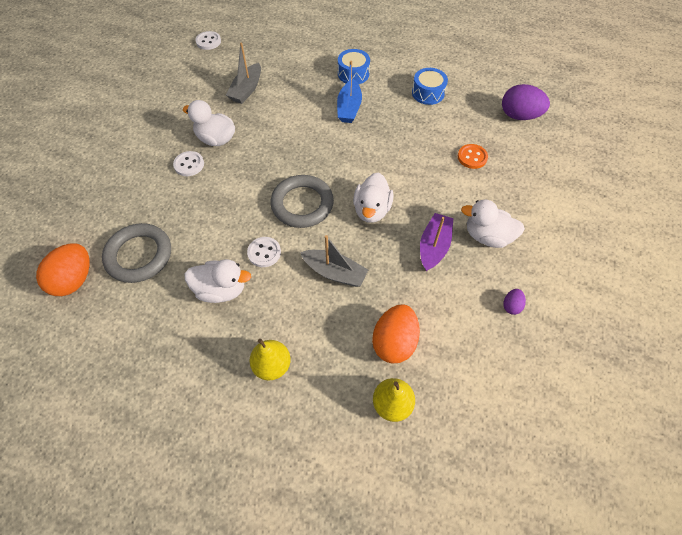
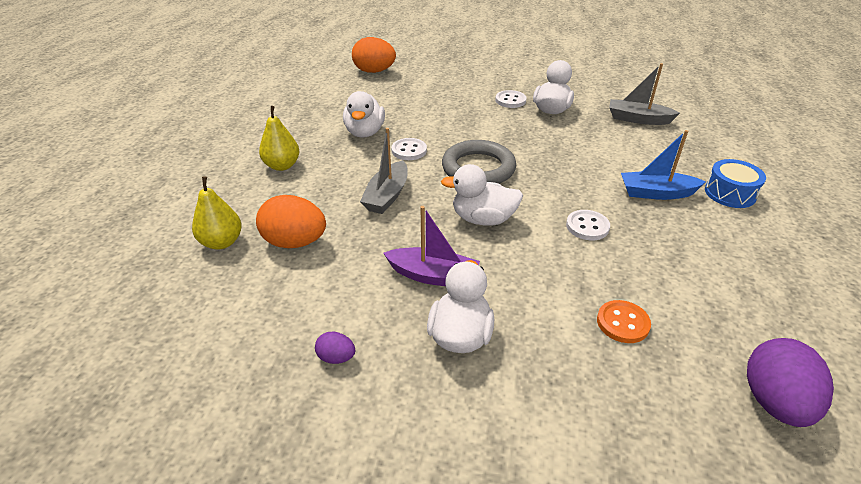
camera: 85 degrees right, 20 degrees down
grey ring [102,223,171,283] -> none
white button [195,31,221,50] -> white button moved to [566,210,610,240]
blue drum [412,68,448,105] -> none

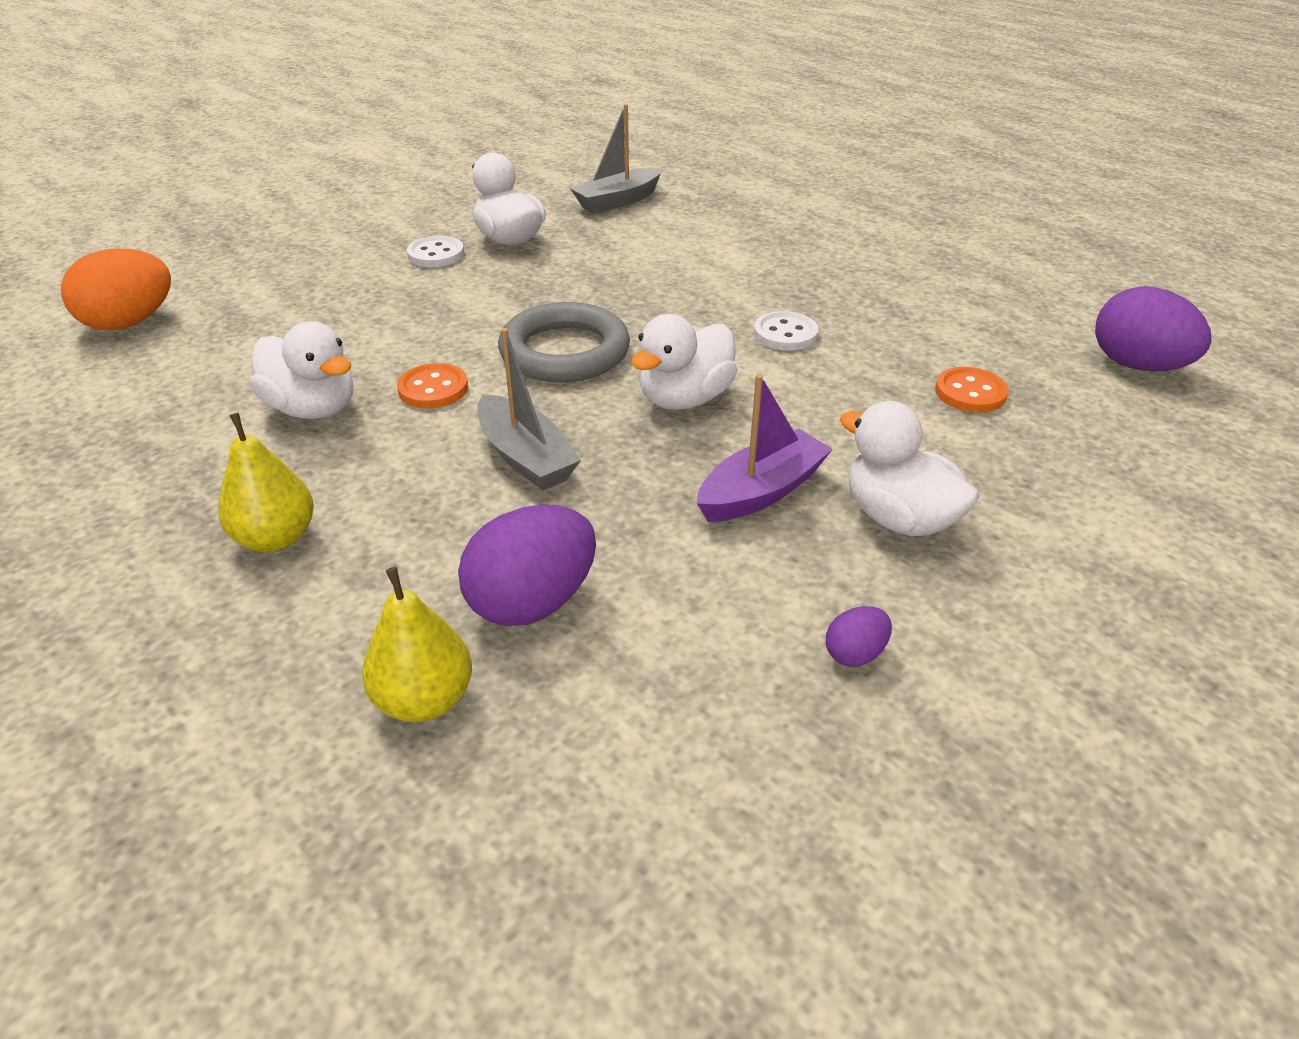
camera: 55 degrees left, 0 degrees up
orange egg [256,195,326,248] -> purple egg [458,505,596,626]
white button [391,138,427,160] -> orange button [397,363,468,408]
blue boat [621,130,706,200] -> none
blue drum [705,159,766,208] -> none

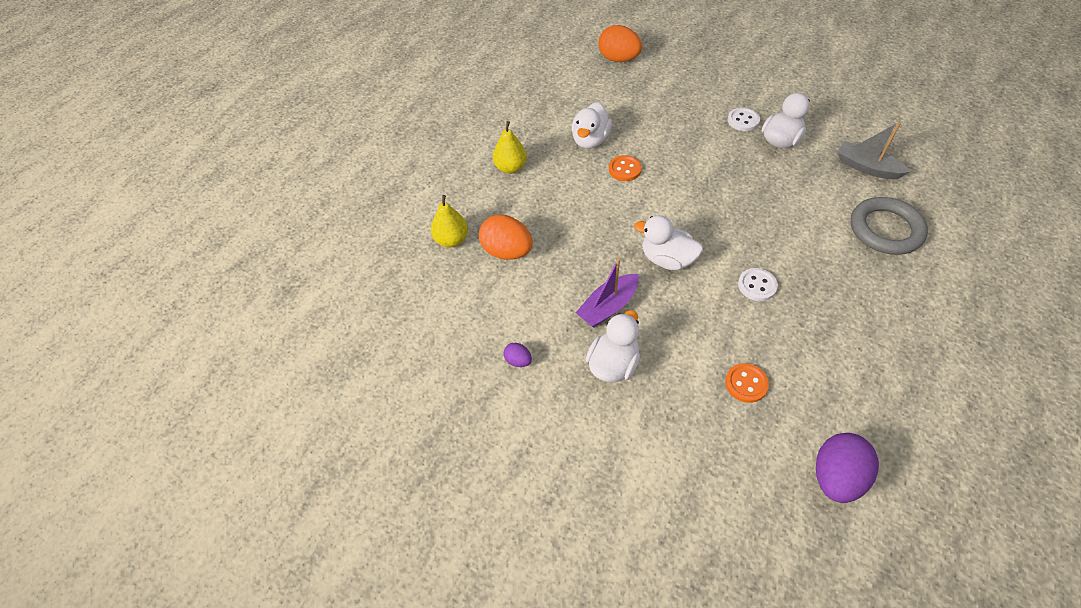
camera: 75 degrees right, 15 degrees up
purple egg [458,505,596,626] -> orange egg [479,215,533,260]
grey boat [477,328,581,491] -> none
grey ring [498,302,630,382] -> grey ring moved to [851,197,928,255]
purple boat [697,374,833,522] -> purple boat turned 105 degrees clockwise [576,258,639,327]

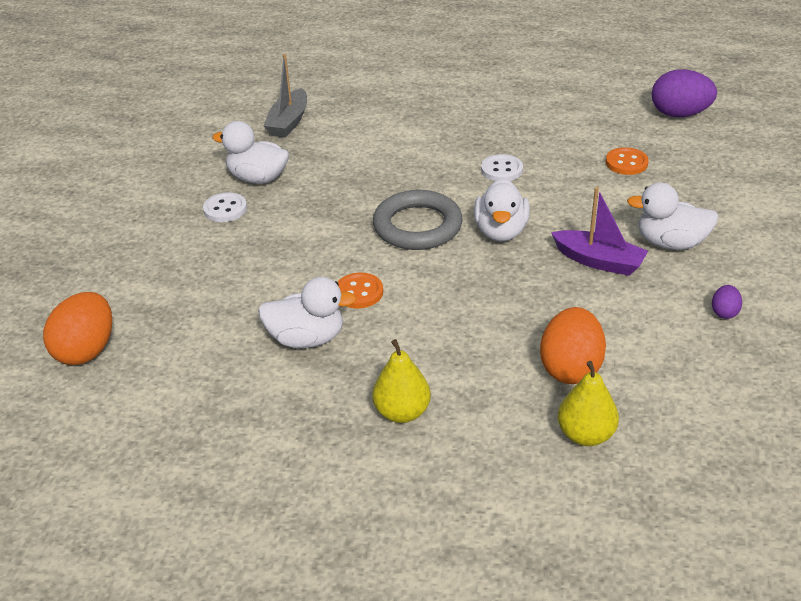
camera: 110 degrees left, 15 degrees down
grey ring [851,197,928,255] -> grey ring moved to [373,190,463,250]

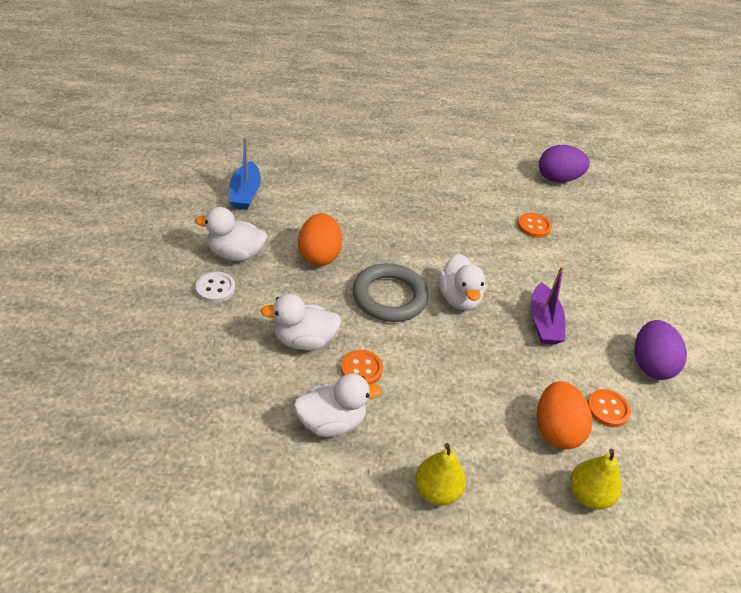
camera: 20 degrees left, 5 degrees up
orange egg [43,292,112,365] -> orange egg moved to [298,213,342,266]
grey boat [264,54,307,138] -> blue boat [229,137,261,210]
white button [481,154,523,181] -> none
purple boat [551,187,648,276] -> purple boat turned 75 degrees clockwise [531,266,565,345]
white duck [627,182,719,250] -> white duck moved to [261,294,342,350]
purple egg [712,285,742,319] -> purple egg [634,320,687,380], size x2.09
none -> orange button [587,389,631,427]

